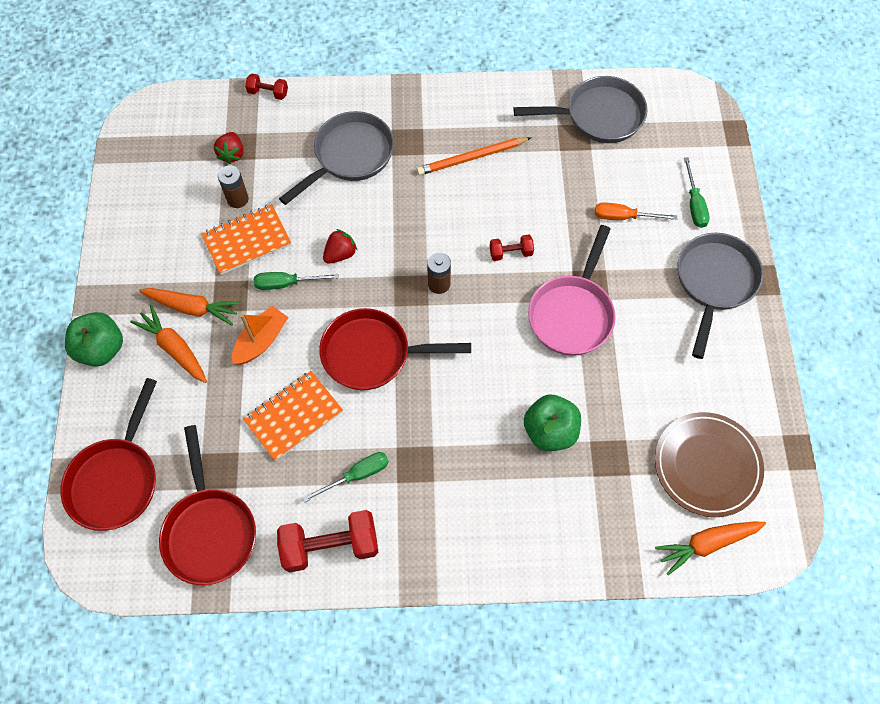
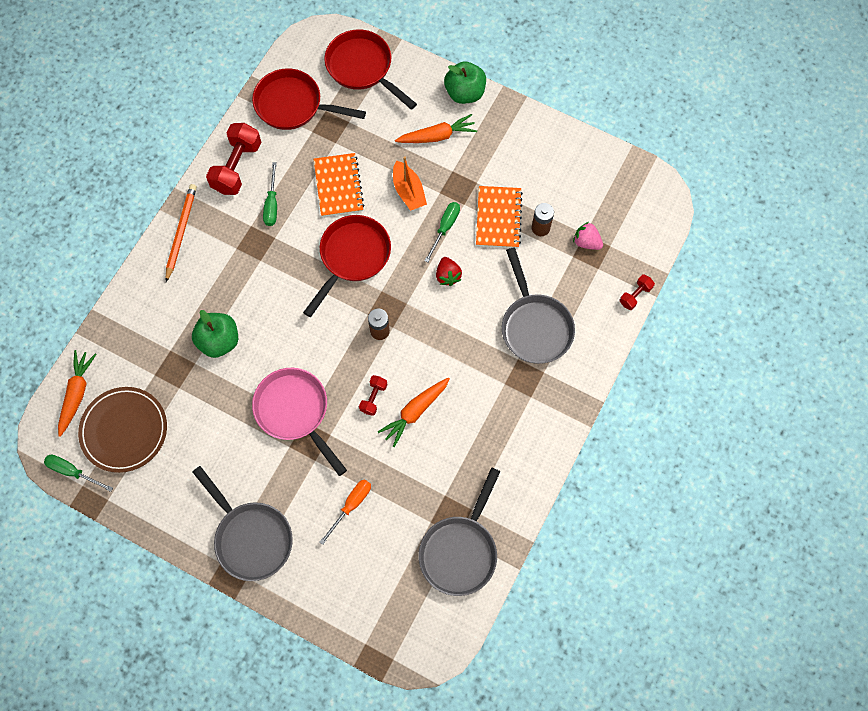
camera: 120 degrees right, 5 degrees up
orange carrot [139,288,241,325] -> orange carrot moved to [378,377,450,447]
red strawberry [214,132,243,164] -> pink strawberry [573,222,603,250]
orange pencil [416,137,532,175] -> orange pencil moved to [166,184,197,282]
green screwdriver [684,157,710,228] -> green screwdriver moved to [44,455,113,492]

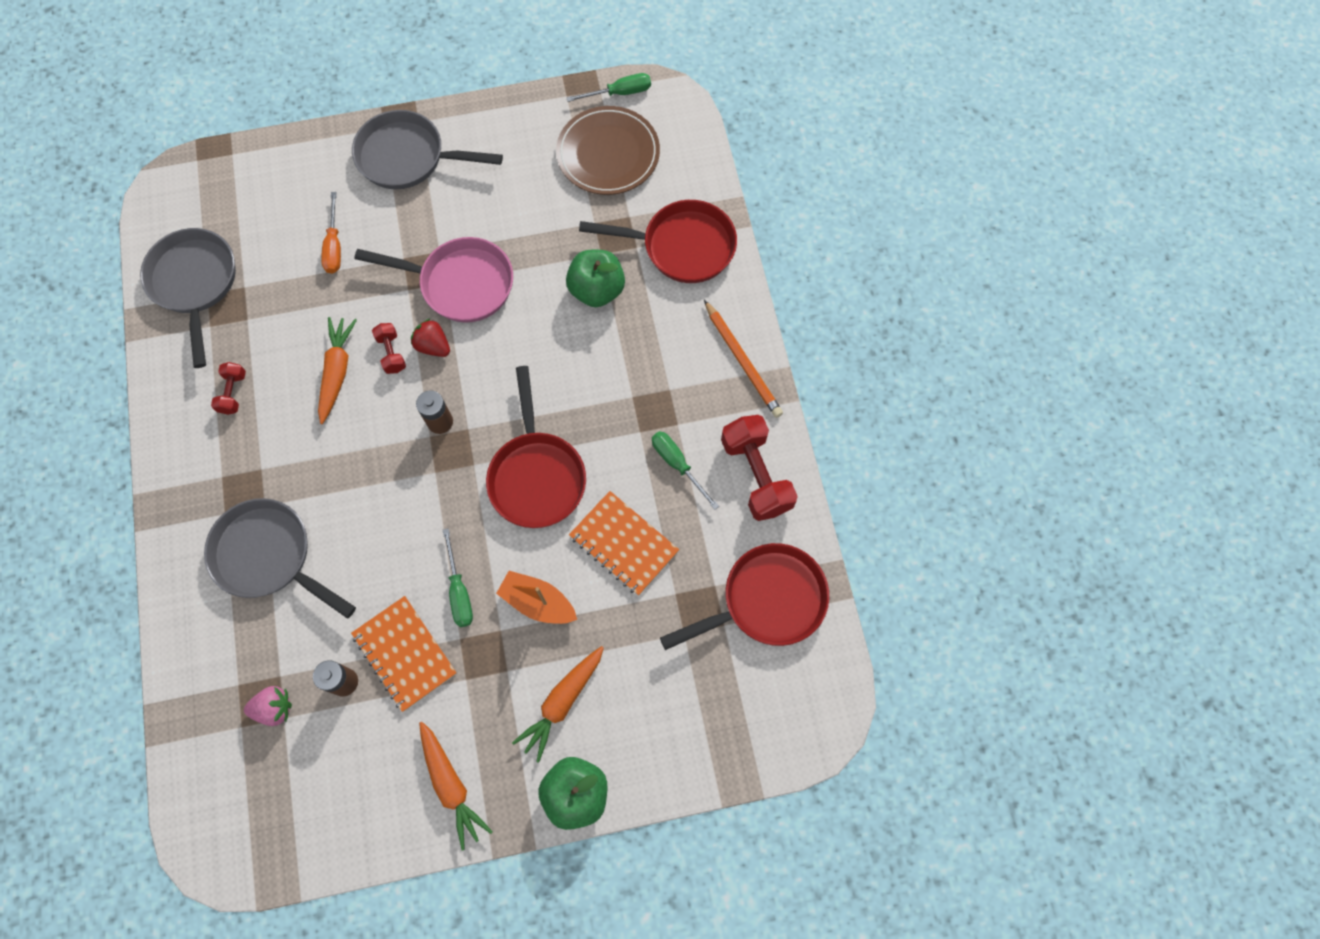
camera: 140 degrees right, 0 degrees up
orange carrot [58,350,97,437] -> orange carrot moved to [419,722,493,850]
red pan [324,29,417,110] -> red pan moved to [579,200,737,283]
red strawberry [436,257,462,286] -> red strawberry moved to [411,318,450,357]
red dumbbell [620,274,655,310] -> red dumbbell moved to [211,362,246,415]

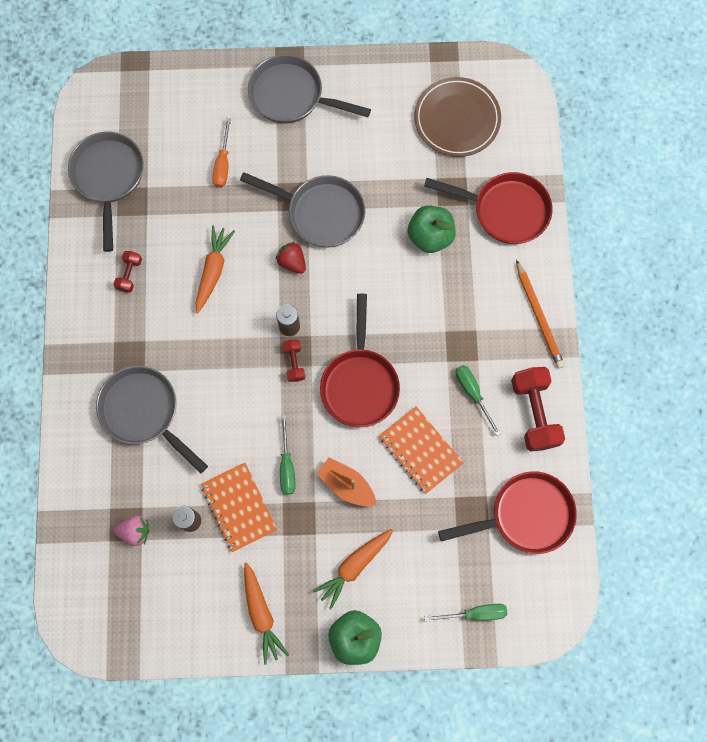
camera: 10 degrees right, 5 degrees up
pink pan [354,237,513,323] -> grey pan [240,172,365,248]
red dumbbell [372,323,406,374] -> red dumbbell moved to [283,340,305,382]
green screwdriver [566,73,651,102] -> green screwdriver moved to [424,604,507,622]

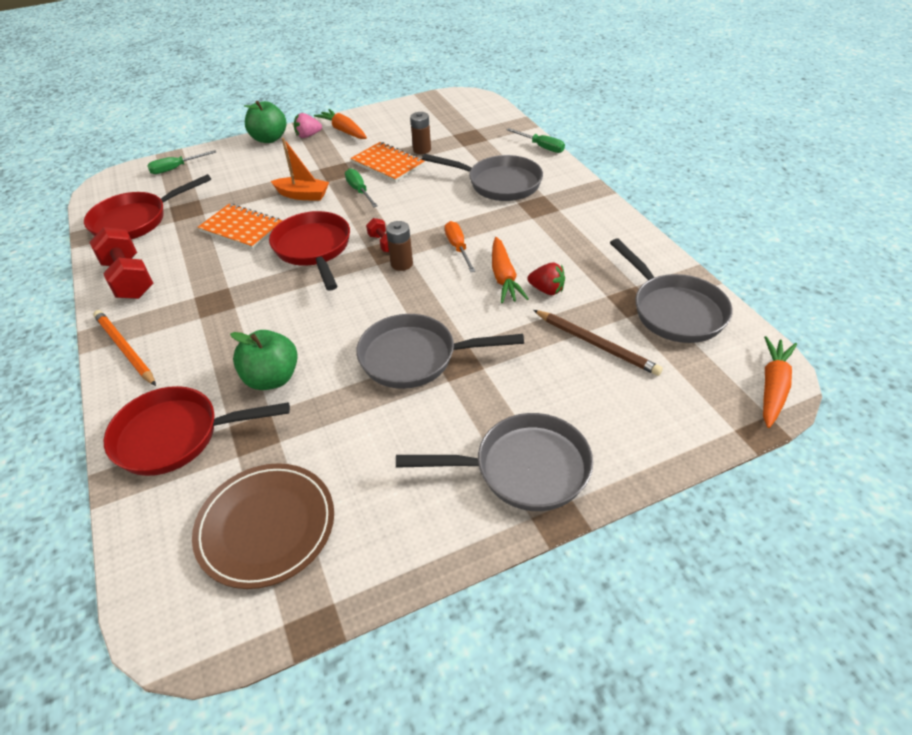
camera: 160 degrees right, 30 degrees down
red dumbbell [113,251,142,293] -> none
pink strawberry [114,516,149,546] -> pink strawberry moved to [294,113,322,138]
orange screwdriver [212,118,231,188] -> orange screwdriver moved to [445,221,475,272]
red strawberry [276,242,306,274] -> red strawberry moved to [527,262,565,295]
orange carrot [313,529,393,609] -> orange carrot moved to [763,336,797,428]
green screwdriver [456,365,501,436] -> green screwdriver moved to [507,128,565,153]
none -> brown pencil [533,310,663,376]

